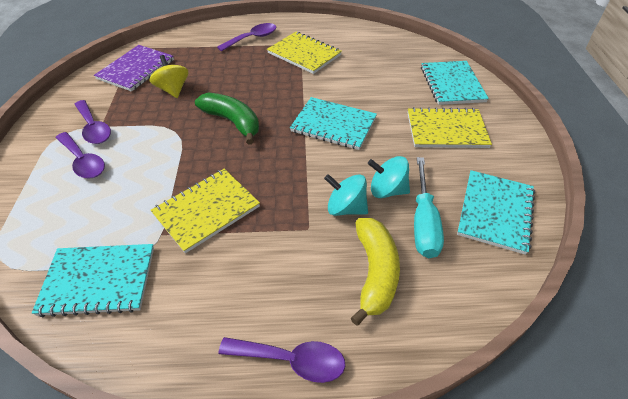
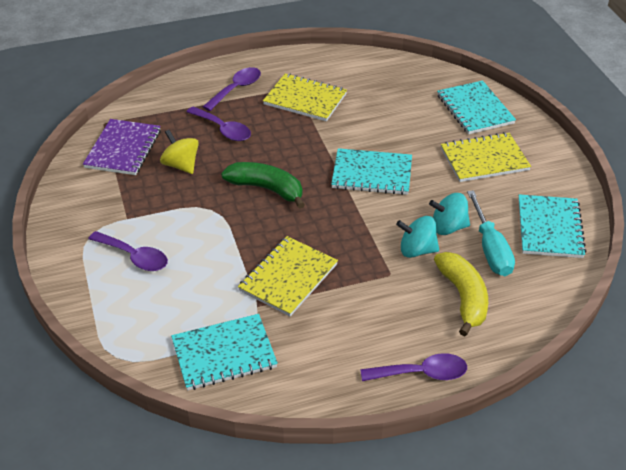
camera: 15 degrees left, 5 degrees down
purple spoon [74,100,111,144] -> purple spoon moved to [187,106,251,141]

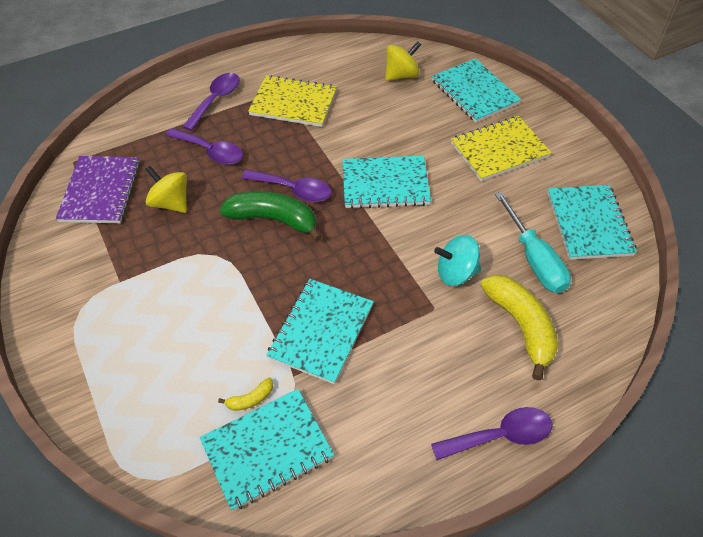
camera: 10 degrees left, 10 degrees up
purple spoon [88,231,168,271] -> purple spoon moved to [241,169,332,202]
yellow notebook [238,236,338,316] -> turquoise notebook [266,279,374,384]
turquoise spinning top [429,193,470,235] -> none
none -> yellow banana [218,378,273,411]
none -> yellow spinning top [385,41,422,81]

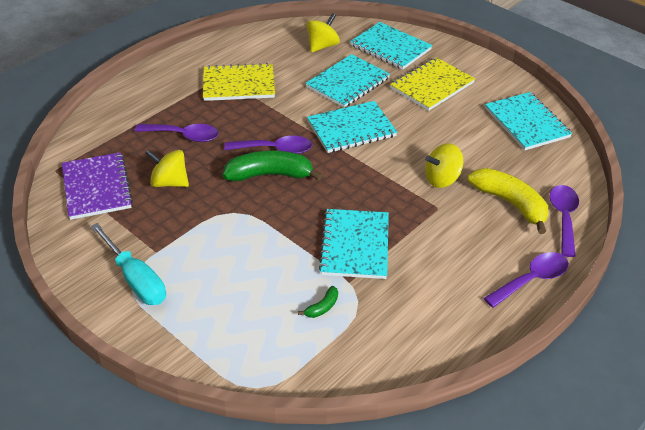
camera: 20 degrees left, 10 degrees down
purple spoon [182,73,240,131] -> purple spoon moved to [549,185,579,257]
turquoise notebook [200,389,334,511] -> turquoise notebook moved to [306,54,390,108]
yellow banana [218,378,273,411] -> green banana [298,286,338,318]
turquoise spinning top [434,235,481,286] -> yellow spinning top [425,143,463,188]
turquoise screwdriver [495,192,571,293] -> turquoise screwdriver moved to [91,223,166,305]

